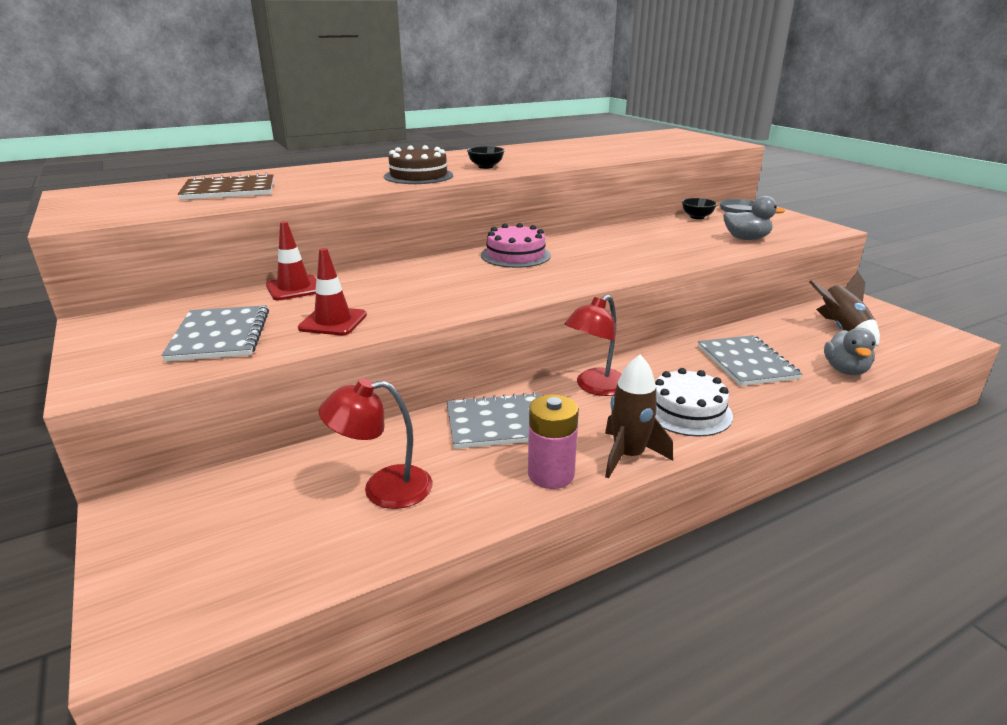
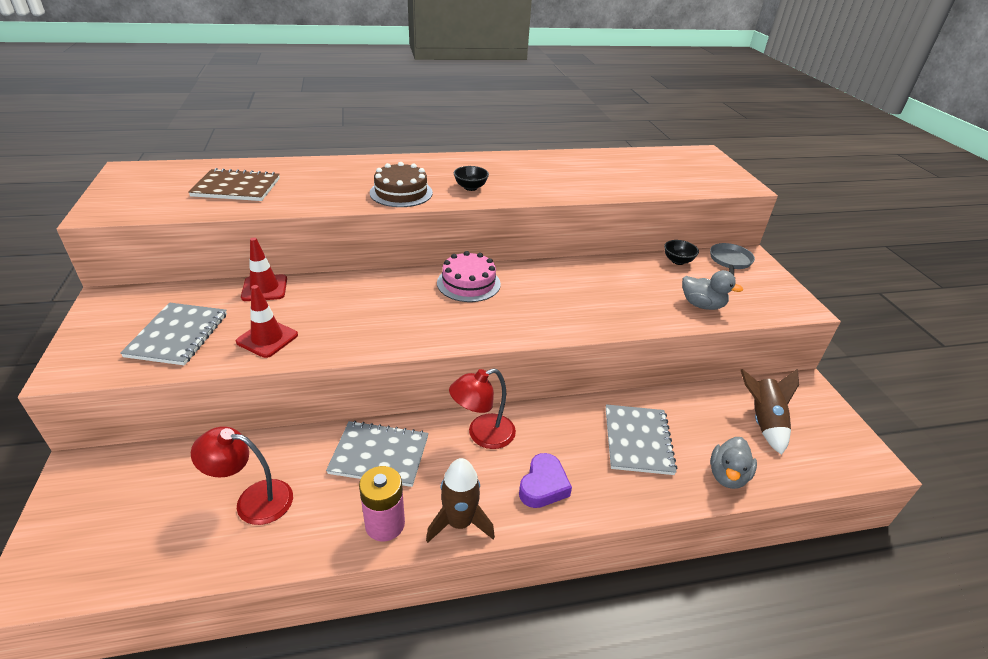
camera: 15 degrees right, 10 degrees up
white cake [655,368,733,437] -> purple heart [519,453,572,508]

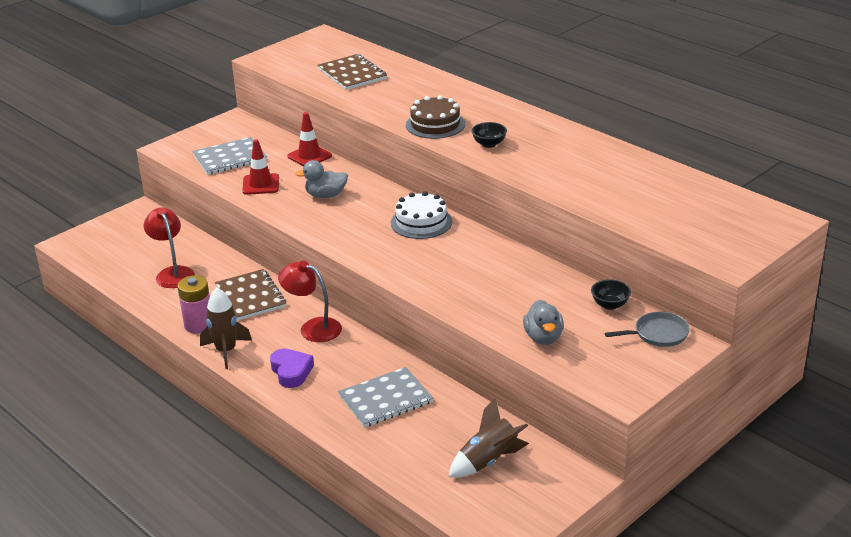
camera: 60 degrees right, 5 degrees down
grey notebook [326,421,428,487] -> brown notebook [215,269,286,321]
pink cake [437,251,501,302] -> white cake [391,191,452,239]
purple heart [519,453,572,508] -> purple heart turned 105 degrees counterclockwise [270,348,314,388]
grey duck [710,437,757,489] -> grey duck moved to [295,160,348,198]

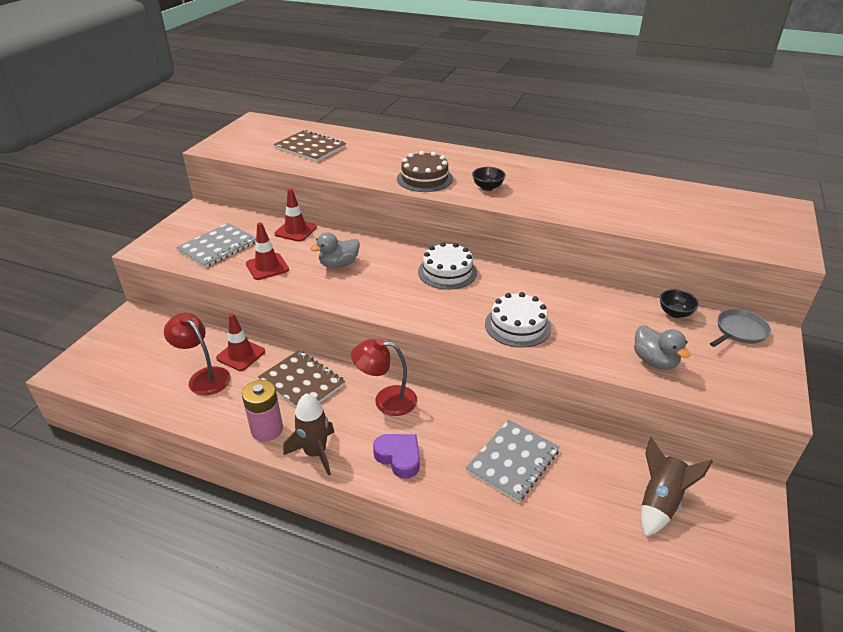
camera: 25 degrees left, 5 degrees up
none -> red traffic cone [216,313,265,371]
none -> white cake [485,292,551,348]

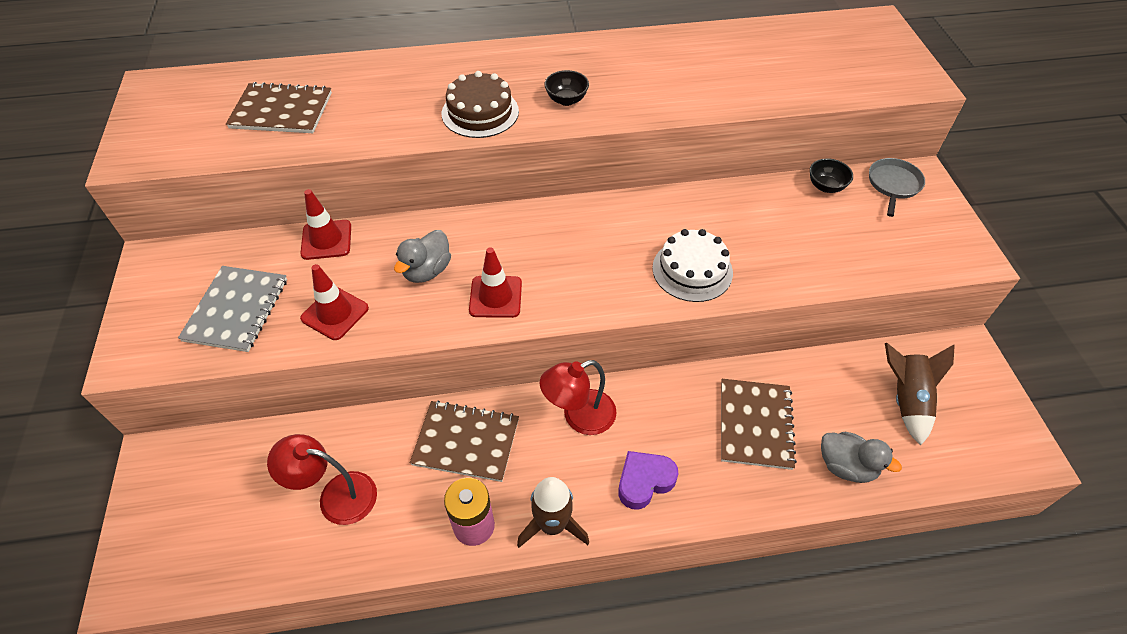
camera: 30 degrees left, 15 degrees up
red traffic cone [216,313,265,371] -> red traffic cone moved to [469,247,522,318]
purple heart [373,434,420,479] -> purple heart turned 45 degrees counterclockwise [618,451,678,510]
white cake [418,242,477,290] -> none
grey notebook [466,419,560,502] -> brown notebook [721,379,797,470]
grey duck [634,325,691,370] -> grey duck moved to [821,432,902,483]

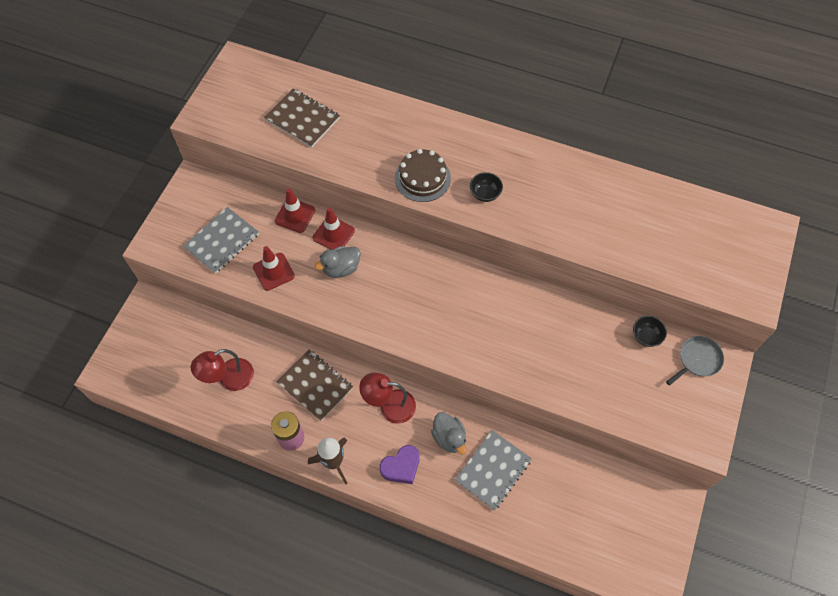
camera: 30 degrees right, 10 degrees up
red lamp [267,434,377,525] -> red lamp turned 75 degrees counterclockwise [191,349,254,391]
red traffic cone [469,247,522,318] -> red traffic cone moved to [313,207,355,250]
purple heart [618,451,678,510] -> purple heart turned 150 degrees clockwise [380,445,420,484]
white cake [652,229,733,302] -> none
brown notebook [721,379,797,470] -> grey notebook [455,430,532,510]
grey duck [821,432,902,483] -> grey duck moved to [431,412,467,454]
brown rocket [885,343,955,445] -> none

